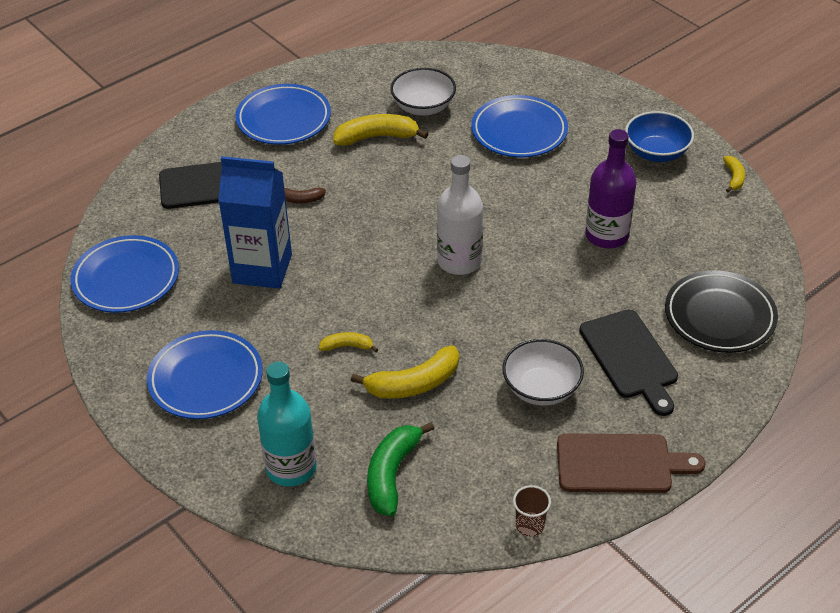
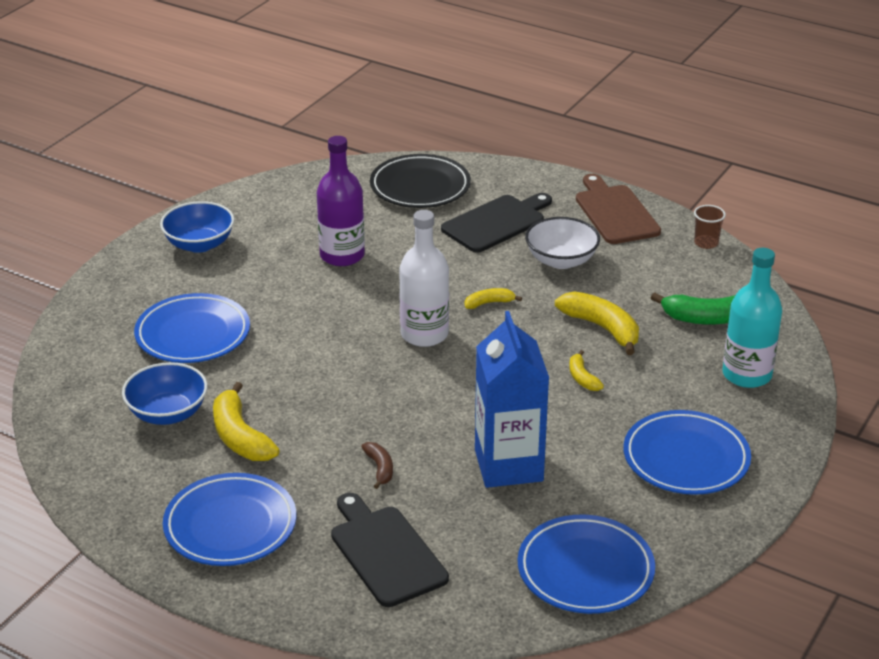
camera: 110 degrees left, 10 degrees down
white bowl [390,68,456,116] -> blue bowl [122,362,208,425]
yellow banana [723,156,745,192] -> yellow banana moved to [465,288,522,309]

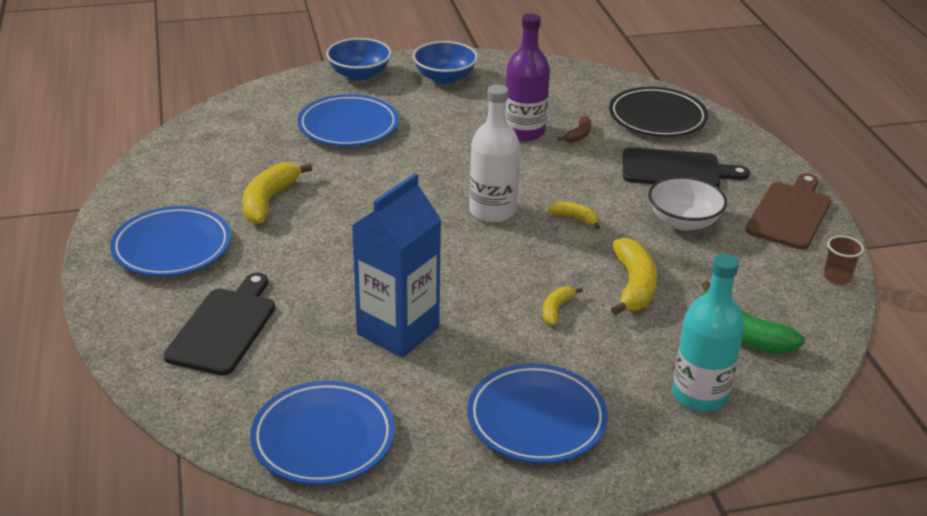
camera: 45 degrees right, 0 degrees up
blue bowl [122,362,208,425] -> blue bowl moved to [326,38,392,81]
brown banana [361,442,393,489] -> brown banana moved to [558,116,591,143]

